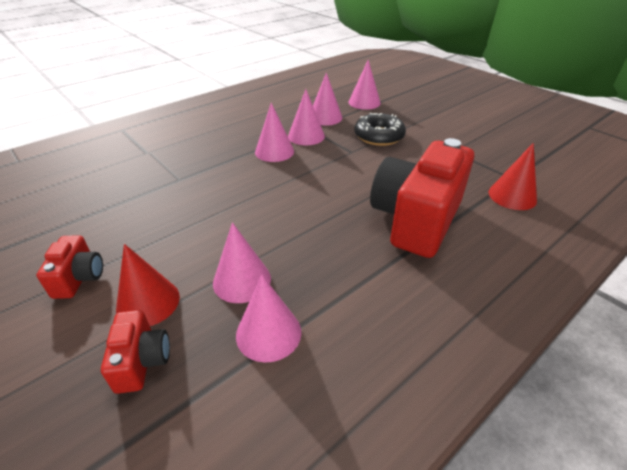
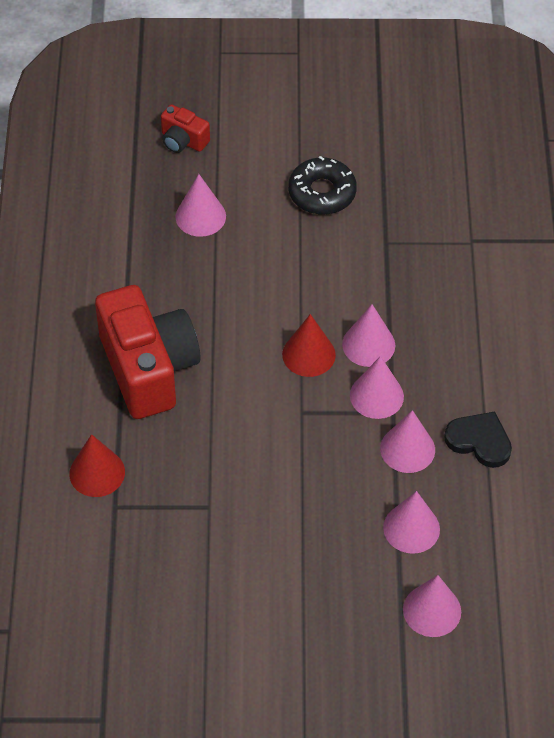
camera: 130 degrees right, 15 degrees up
red camera [36,235,103,299] -> none
red cone [116,244,180,326] -> red cone moved to [282,314,336,377]
pink cone [236,275,301,363] -> pink cone moved to [403,575,461,637]
black donut [354,113,406,146] -> black donut moved to [288,156,357,215]
none -> black heart [444,412,512,468]

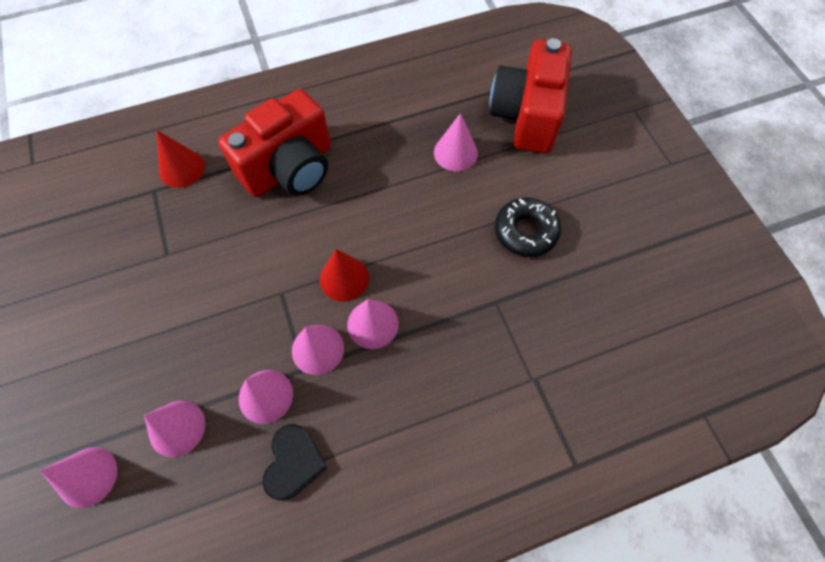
camera: 70 degrees right, 10 degrees up
red camera [161,104,210,153] -> red camera [489,38,572,154], size x2.20

